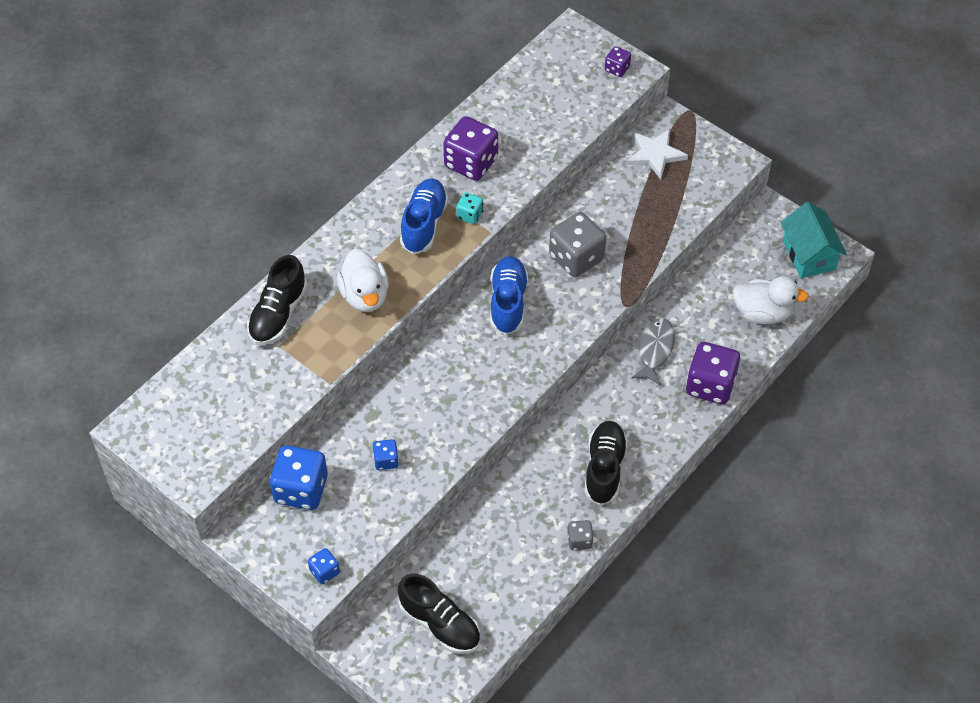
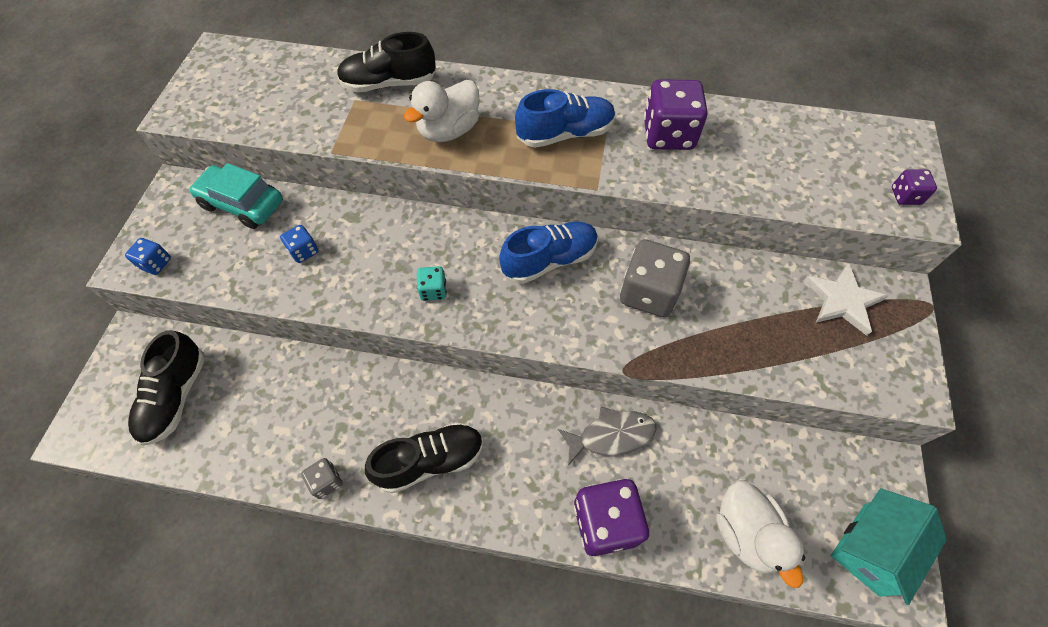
camera: 60 degrees right, 5 degrees up
blue dice [270,445,328,510] -> turquoise car [189,163,283,229]
turquoise dice [456,192,483,224] -> turquoise dice moved to [417,266,447,301]

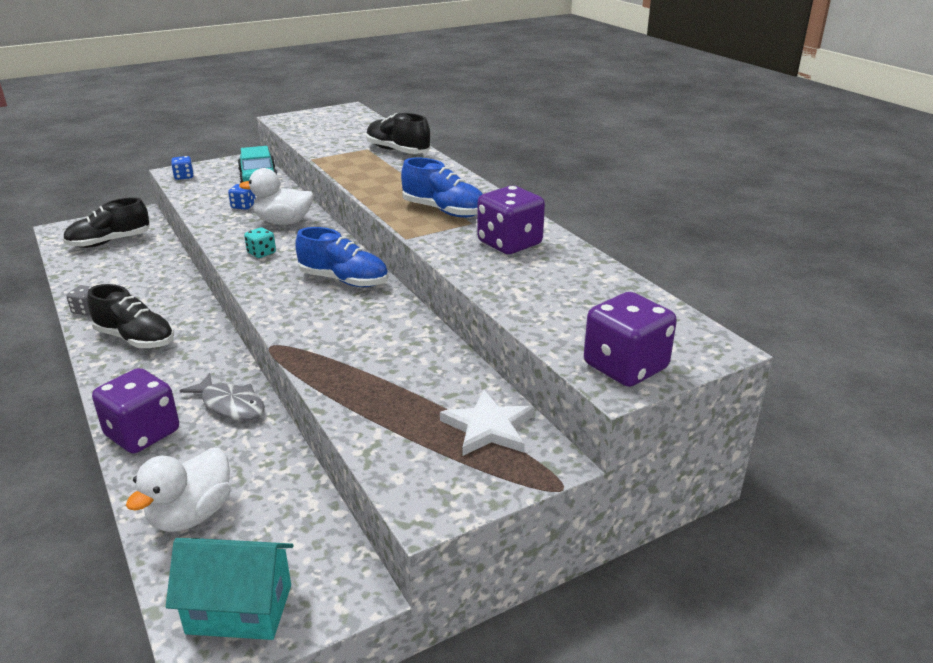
camera: 50 degrees right, 30 degrees down
white duck [404,80,480,142] -> white duck moved to [239,168,314,225]
grey dice [620,240,690,317] -> none
purple dice [892,169,937,205] -> purple dice [584,292,677,387], size x2.00

